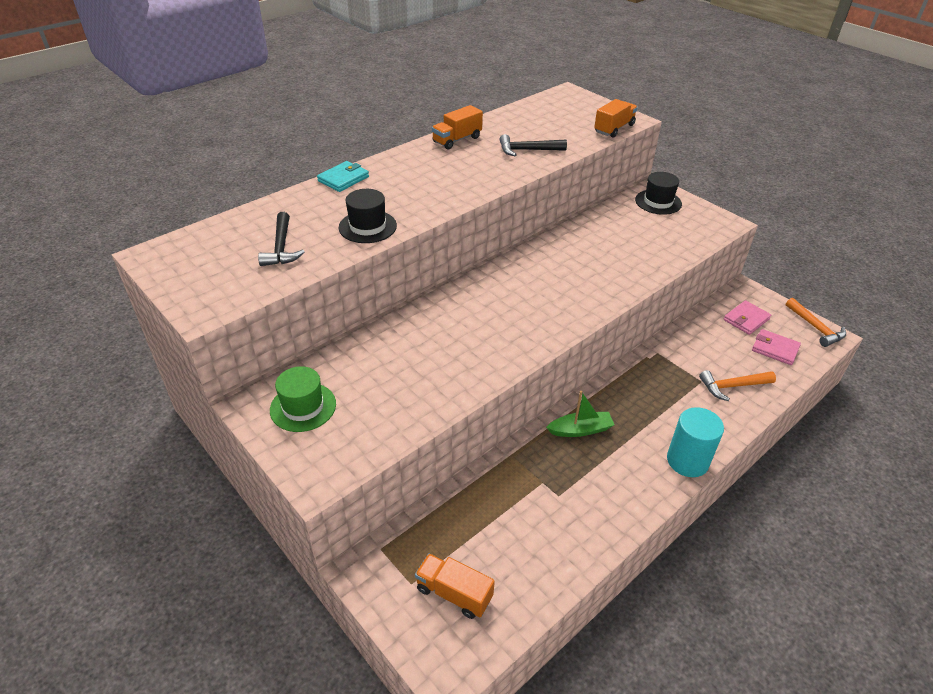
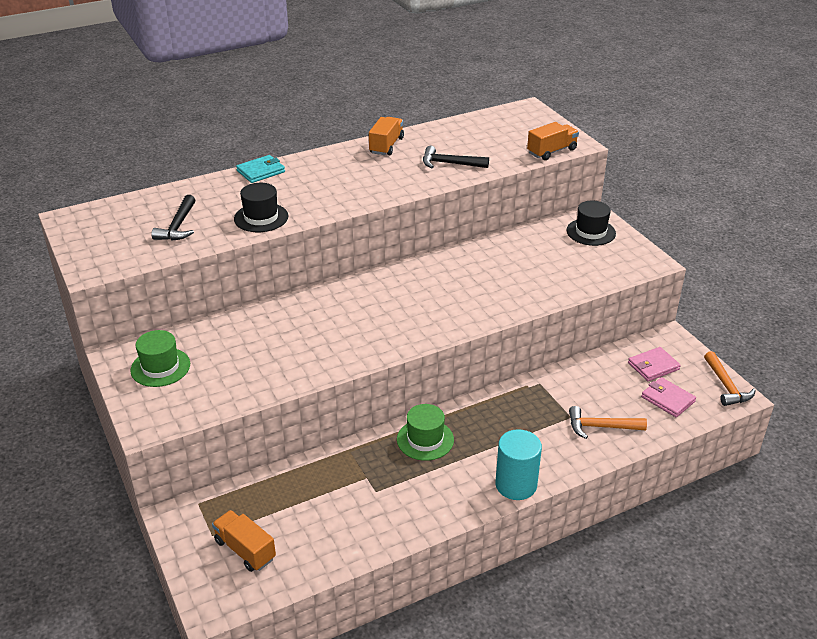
camera: 15 degrees right, 5 degrees down
orange truck [432,105,483,149] -> orange truck turned 135 degrees clockwise [369,117,404,155]
green boat [546,391,614,437] -> green hat [397,404,454,461]

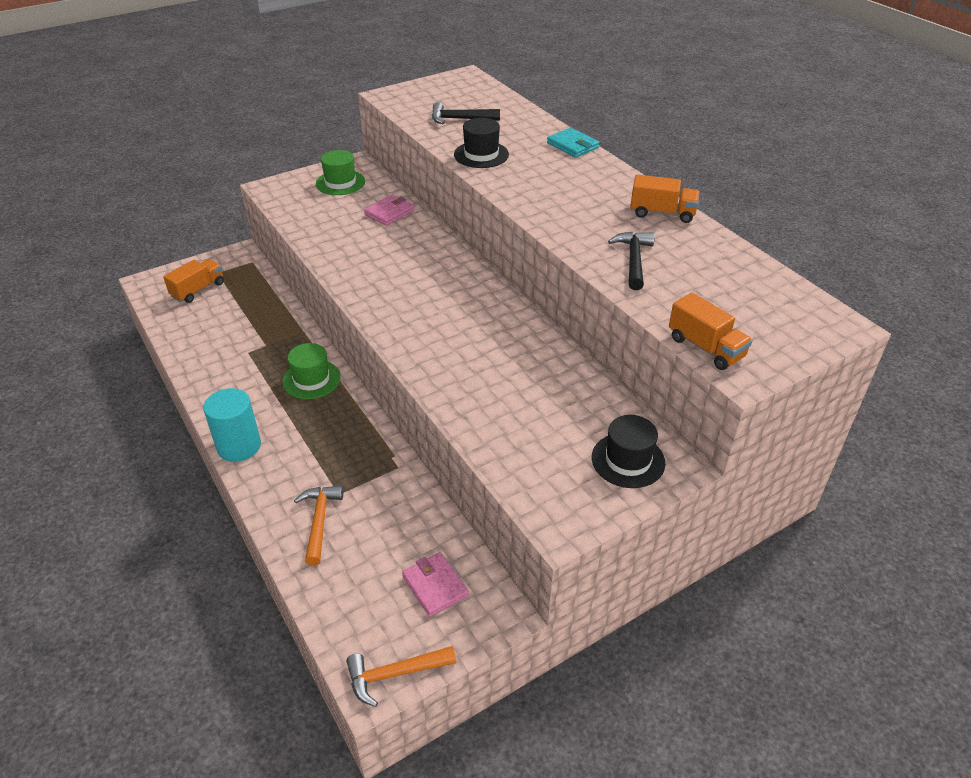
camera: 85 degrees right, 5 degrees up
pink wallet [641,377,696,417] -> pink wallet moved to [364,194,415,226]

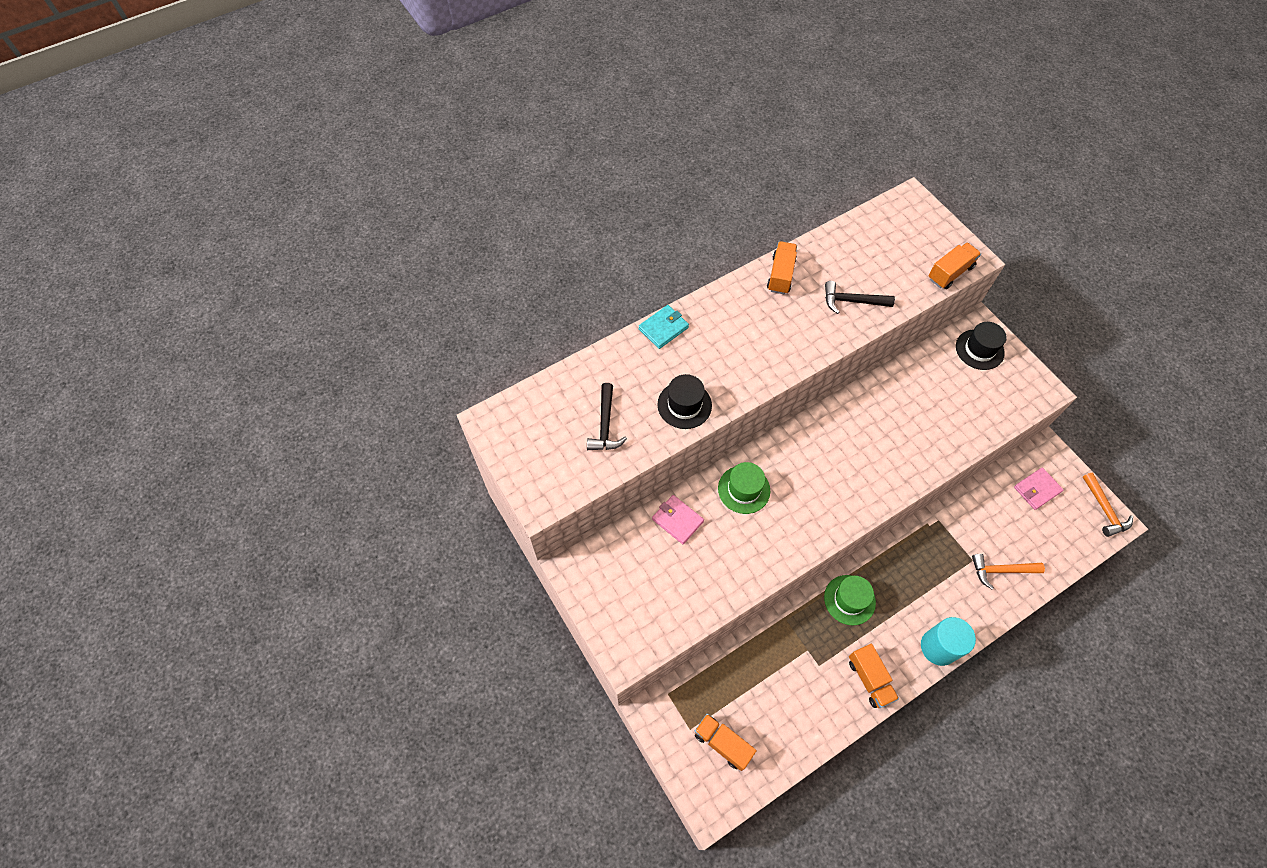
camera: 90 degrees left, 20 degrees up
green hat [316,150,365,195] -> green hat moved to [718,462,770,514]
none -> orange truck [849,644,899,708]

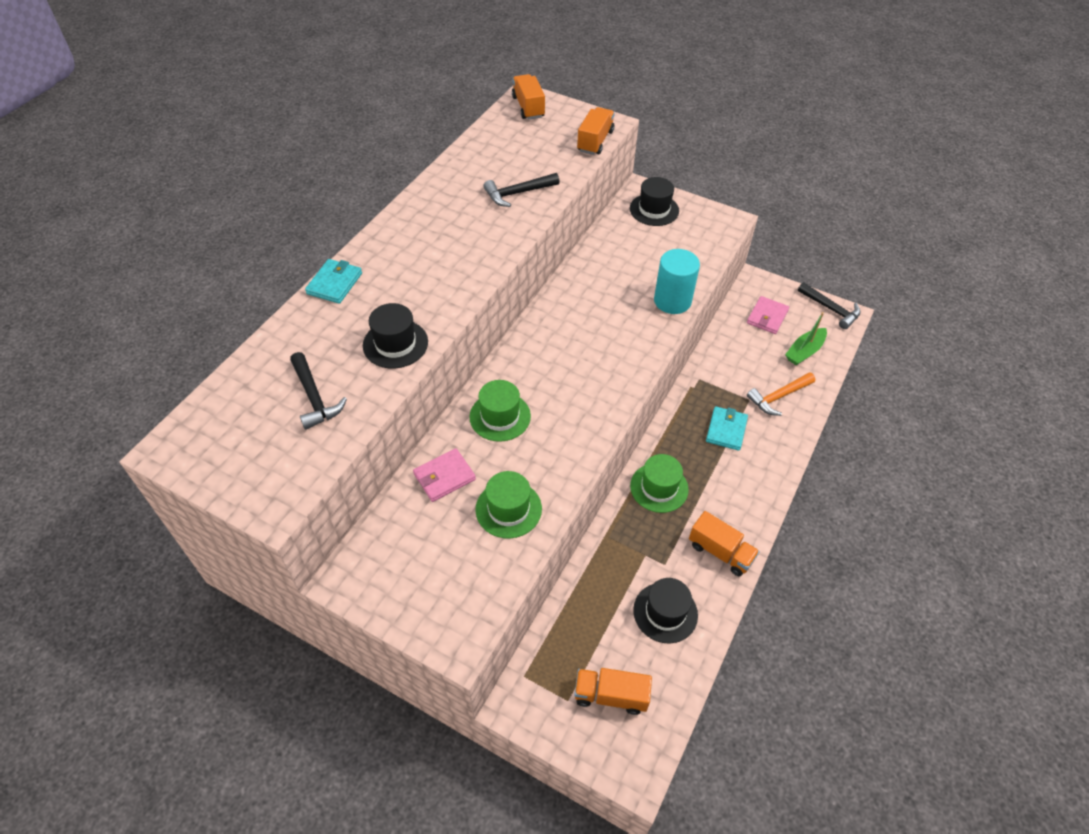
camera: 30 degrees left, 10 degrees down
pink wallet [652,495,704,544] -> pink wallet turned 45 degrees counterclockwise [413,448,476,502]
orange truck [767,241,797,294] -> orange truck moved to [512,74,545,119]
turquoise cylinder [921,617,976,666] -> turquoise cylinder moved to [654,249,700,314]
orange hammer [1083,473,1133,537] -> black hammer [798,282,861,329]
none -> green hat [475,471,542,538]
none -> black hat [633,578,698,643]
none -> turquoise wallet [706,406,748,451]
none -> green boat [785,312,827,365]

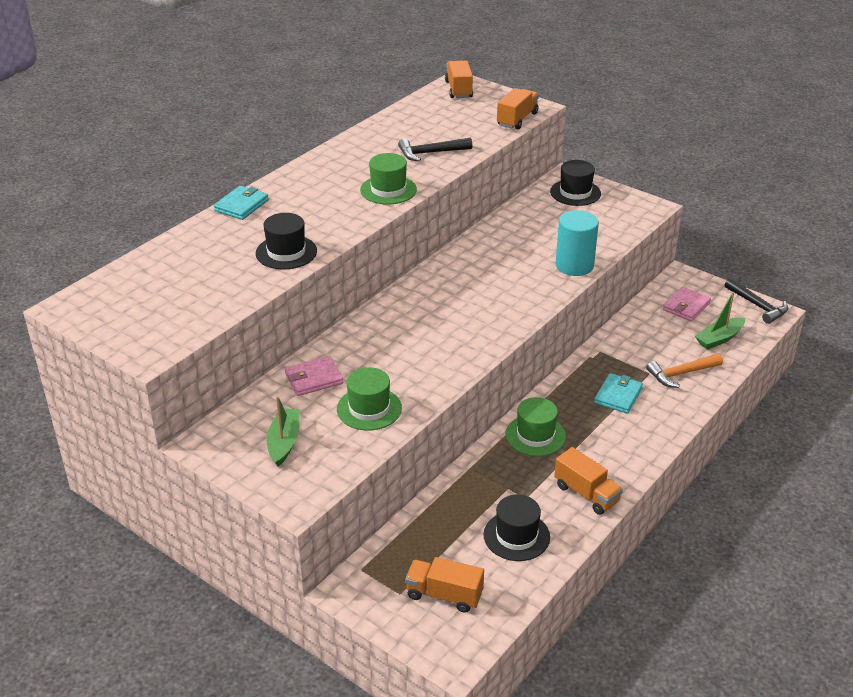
camera: 10 degrees right, 15 degrees down
black hammer [290,352,347,430] -> none
green hat [469,380,531,442] -> green hat moved to [360,153,417,205]
none -> green boat [267,396,300,467]

